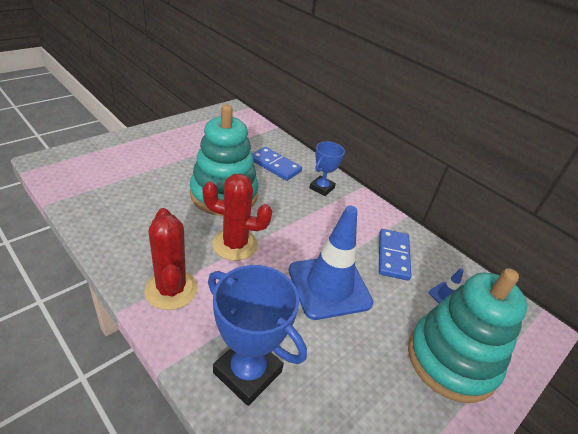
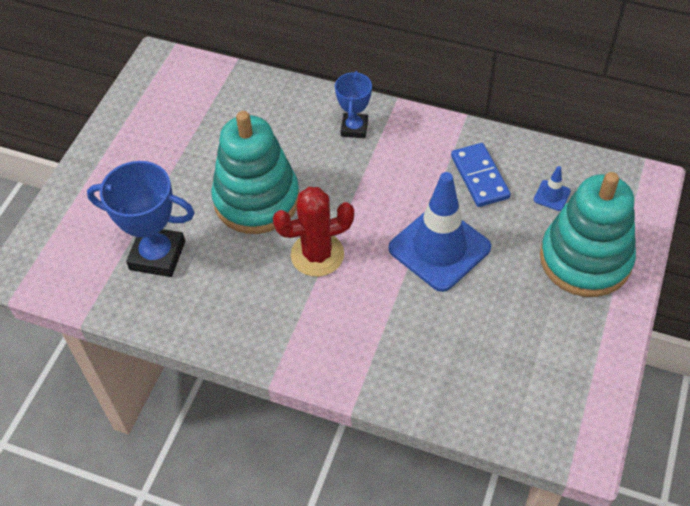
camera: 20 degrees left, 15 degrees up
red cactus [144,208,198,310] -> none
blue trophy [208,265,307,406] -> blue trophy moved to [87,161,195,277]
blue domino [252,147,302,181] -> none

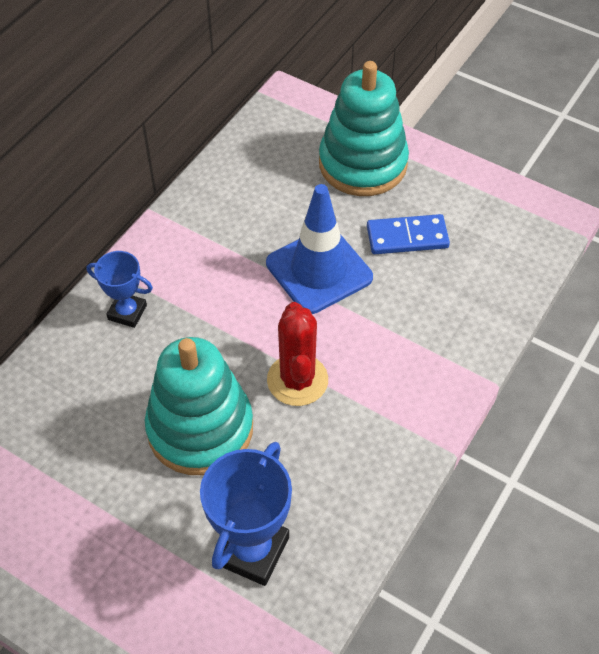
camera: 80 degrees left, 0 degrees up
blue domino [451,143,511,207] -> blue domino moved to [367,214,450,254]
blue traffic cone [534,166,571,211] -> none

